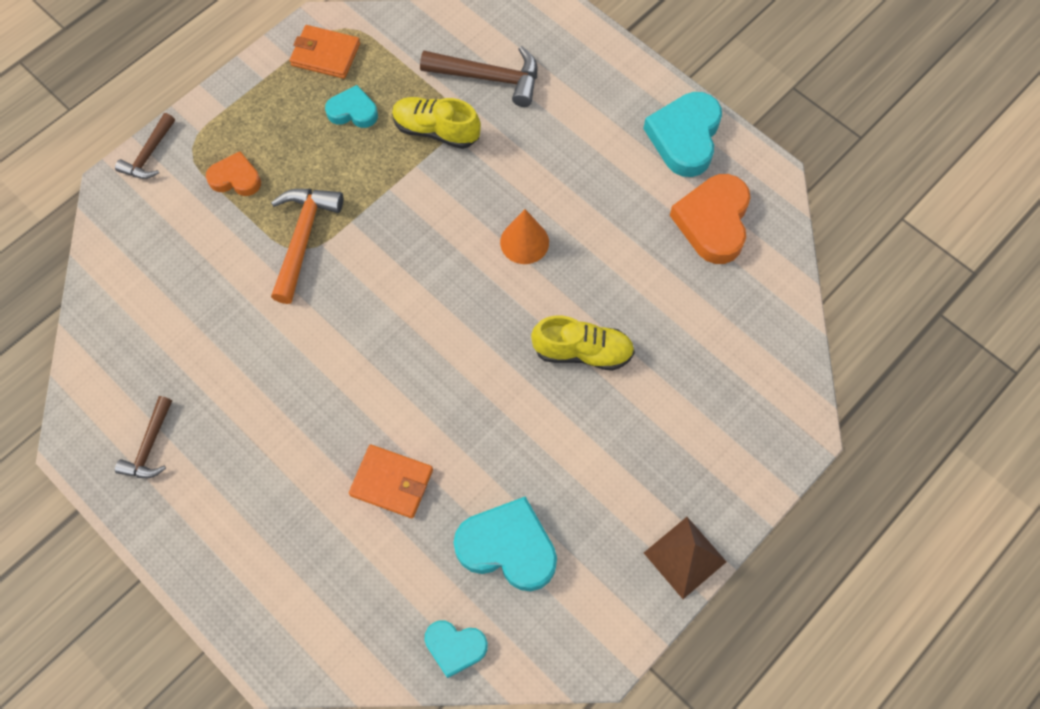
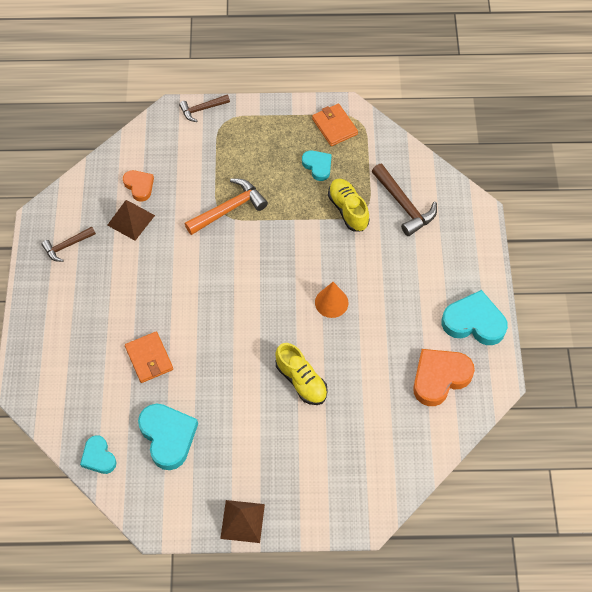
camera: 45 degrees right, 5 degrees down
orange heart [206,151,261,196] -> orange heart moved to [123,170,154,202]
turquoise heart [643,92,722,177] -> turquoise heart turned 45 degrees clockwise [442,290,508,345]
none -> brown pyramid [107,200,155,241]

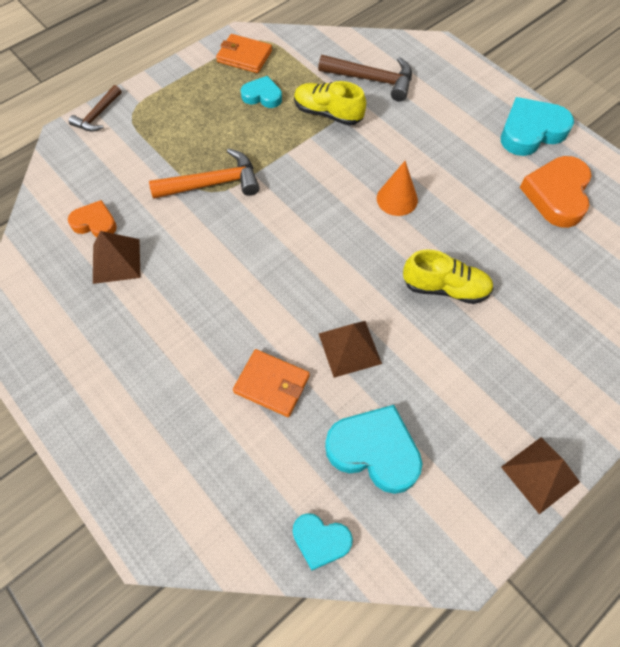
camera: 40 degrees left, 0 degrees up
brown hammer [41,226,96,262] -> none
orange hammer [185,179,268,235] -> orange hammer turned 60 degrees clockwise [149,148,260,199]
none -> brown pyramid [319,321,382,378]

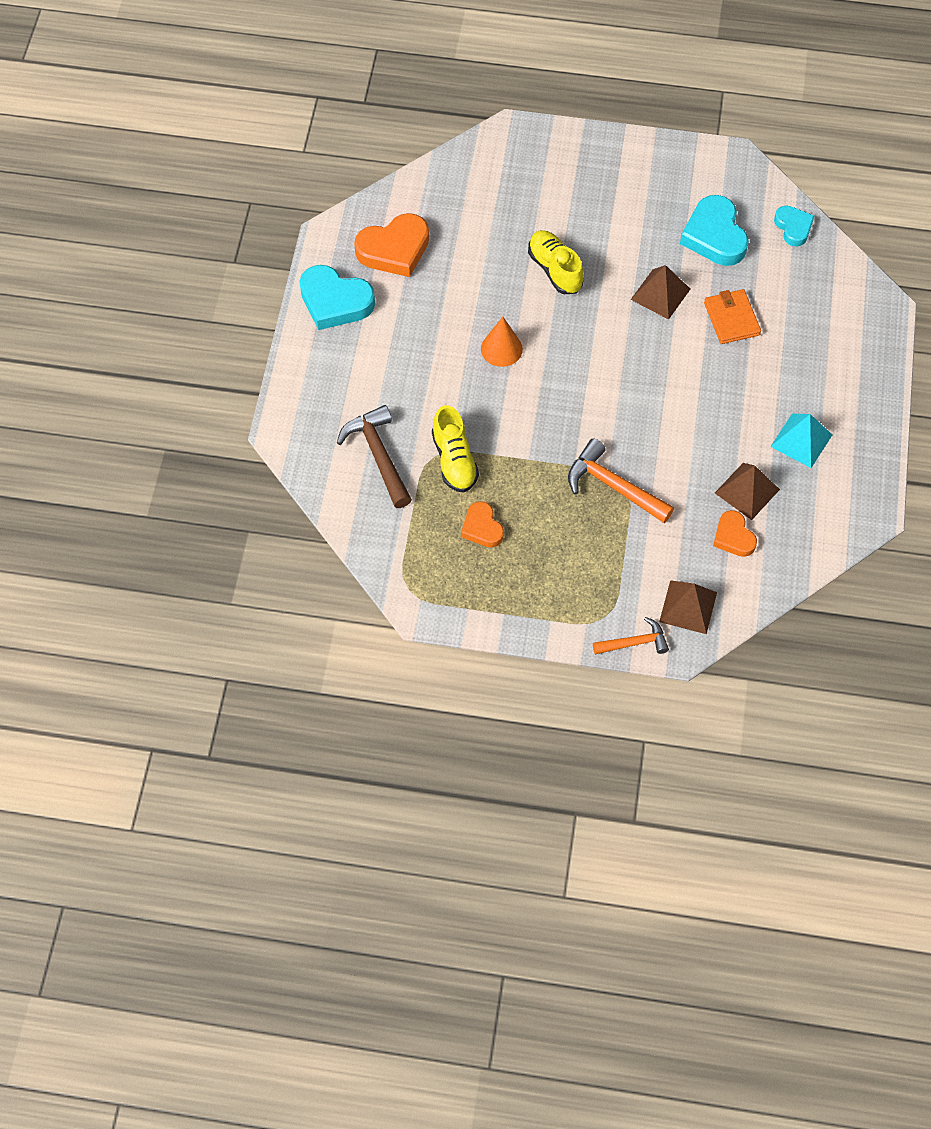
camera: 130 degrees left, 0 degrees up
brown hammer [69,85,121,132] -> orange hammer [593,617,669,655]
orange wallet [216,34,272,73] -> none
turquoise heart [241,76,282,108] -> orange heart [461,501,504,547]
brown pyramid [501,437,580,514] -> brown pyramid moved to [659,580,717,634]
none -> turquoise pyramid [770,414,832,468]

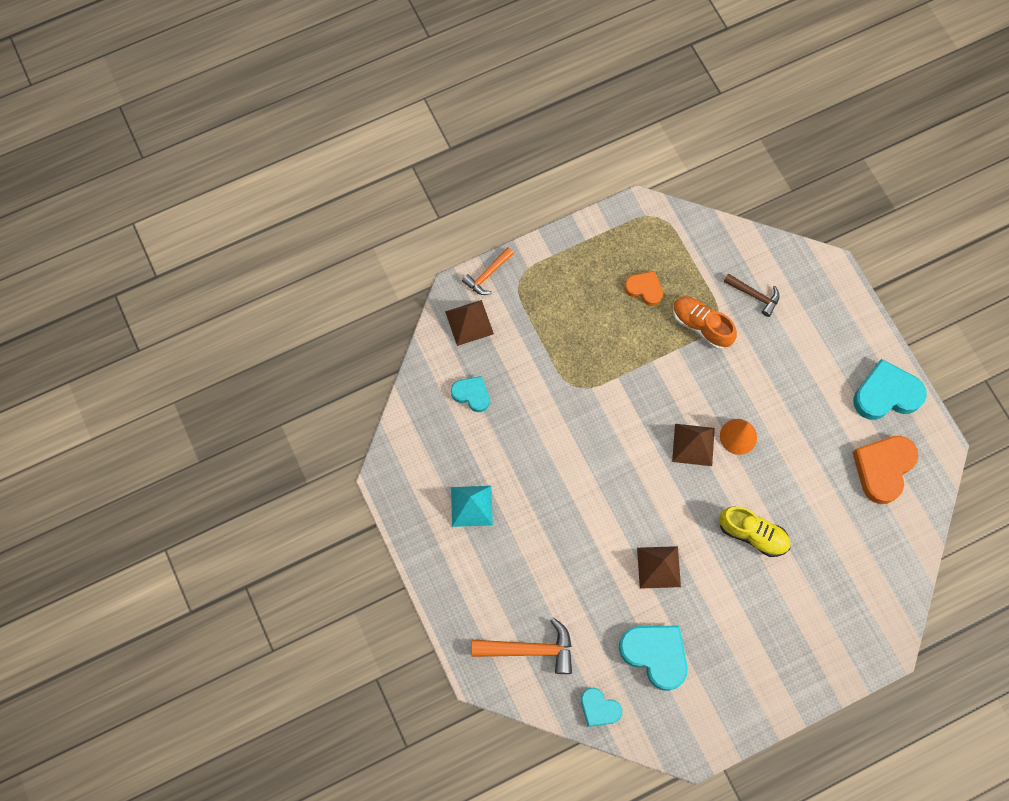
camera: 145 degrees right, 10 degrees up
brown hammer [337,405,412,508] -> brown hammer [724,273,780,317], size x0.63
yellow shoe [432,405,479,492] -> orange shoe [673,296,737,349]
orange hammer [568,438,674,523] -> orange hammer moved to [472,617,572,674]
orange wallet [704,289,761,344] -> none
orange heart [713,510,757,557] -> turquoise heart [451,376,490,412]
brown pyramid [715,463,780,520] -> brown pyramid moved to [672,424,715,466]

